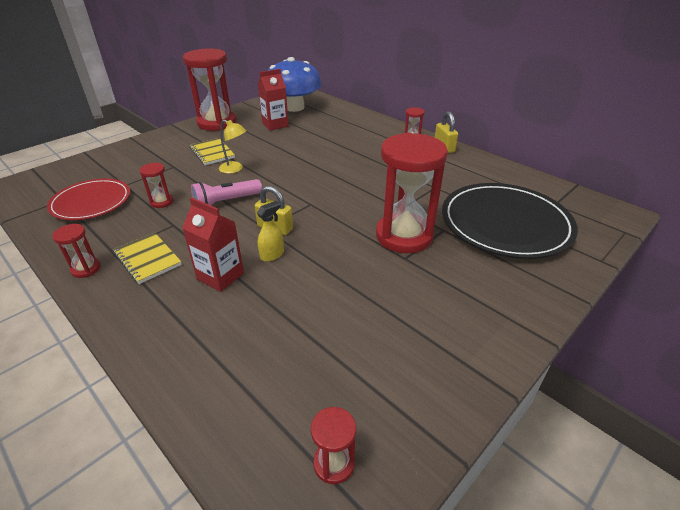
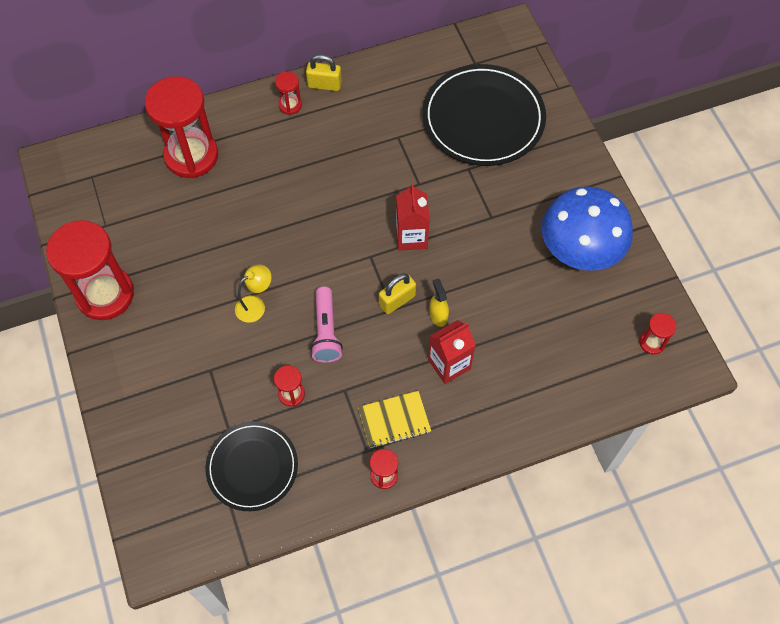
camera: 65 degrees left, 25 degrees up
red plate [47,178,130,220] -> black plate [205,422,298,511]
yellow notebook [190,138,235,165] -> none
red carton [258,69,289,131] -> red carton moved to [396,183,430,251]
blue mushroom [267,57,322,112] -> blue mushroom moved to [541,186,633,271]
red hourglass [376,133,448,253] -> red hourglass moved to [145,76,218,178]

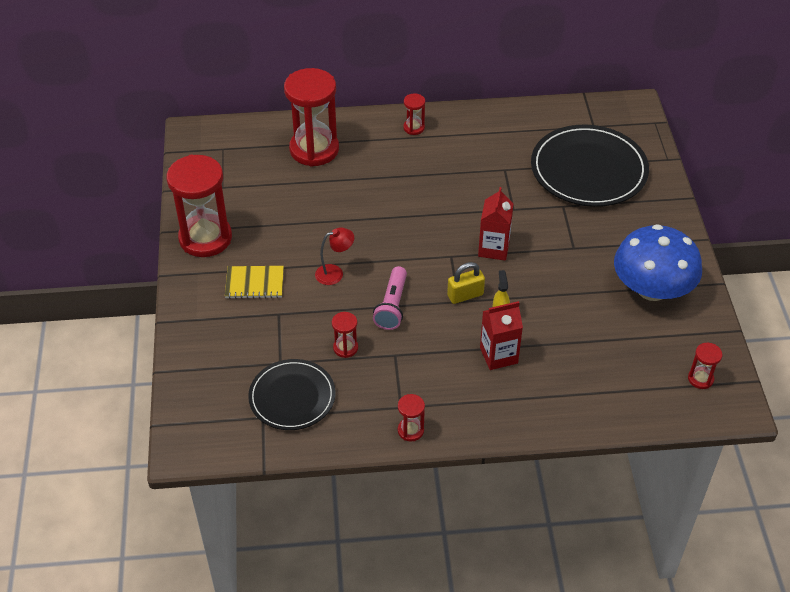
camera: 15 degrees right, 15 degrees down
yellow lamp [235,264,271,323] -> red lamp [315,227,354,285]
yellow padlock [306,54,342,91] -> none
yellow notebook [358,391,431,448] -> yellow notebook moved to [225,266,284,299]

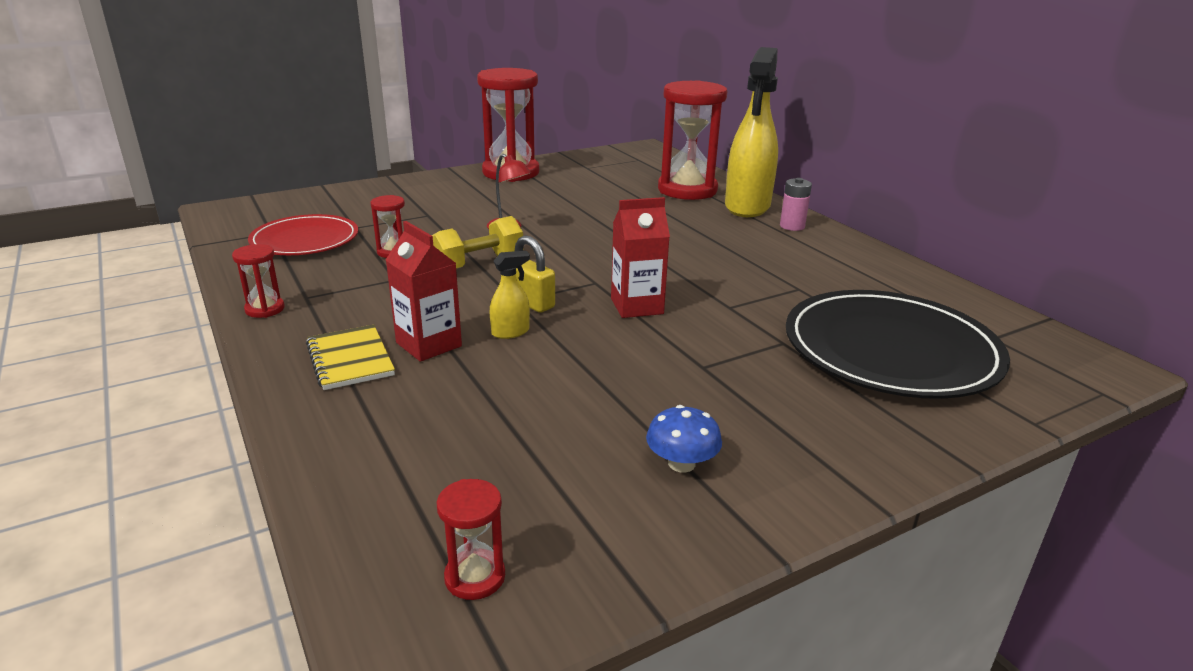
camera: 65 degrees right, 20 degrees down
yellow notebook [225,266,284,299] -> yellow notebook moved to [306,325,395,390]
black plate [248,359,336,430] -> red plate [248,214,358,255]
pink flashlight [373,266,407,330] -> yellow dumbbell [432,216,524,269]
red hourglass [403,94,425,135] -> pink battery [780,178,812,231]
blue mushroom [614,224,702,301] -> blue mushroom [646,405,722,473], size x0.42
none -> yellow spray bottle [725,47,778,217]

